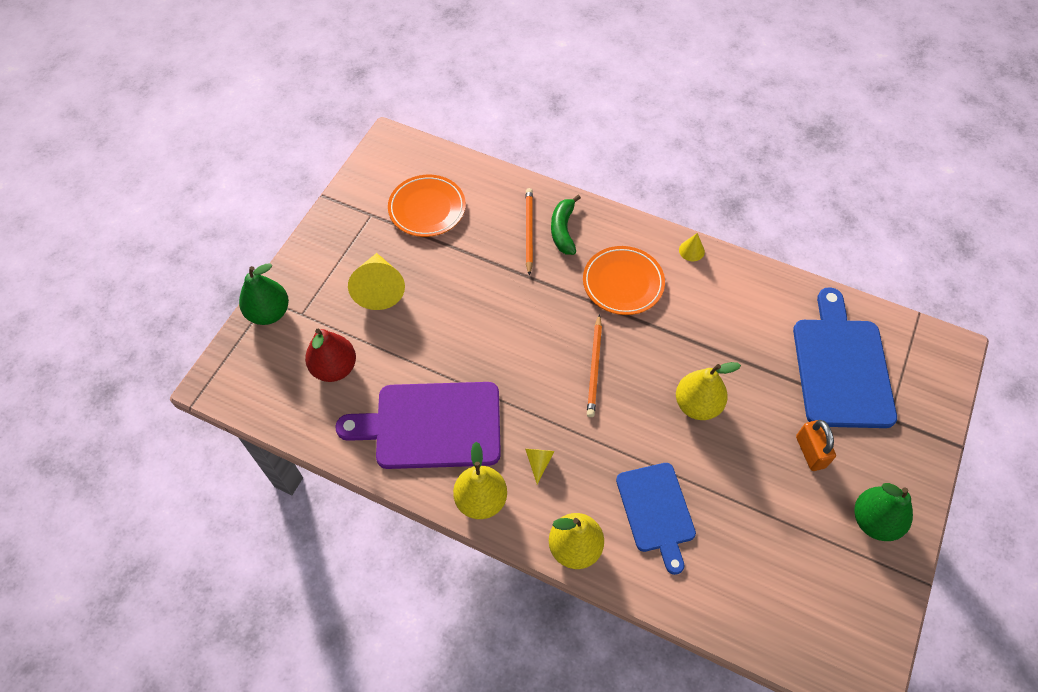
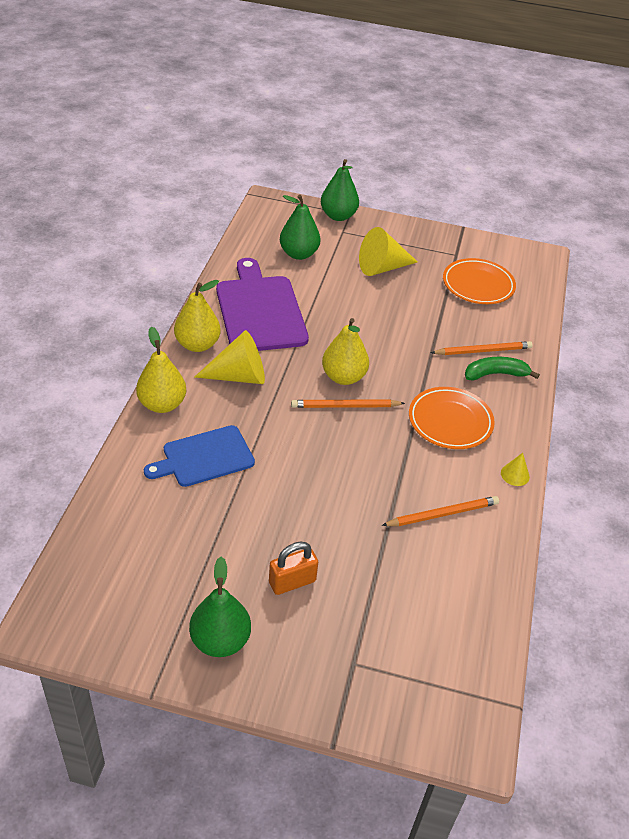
camera: 75 degrees right, 15 degrees down
red pear [305,329,356,382] -> green pear [280,195,321,260]
yellow cone [525,449,555,484] -> yellow cone [195,330,265,384], size x2.07
yellow pear [676,362,741,420] -> yellow pear moved to [322,318,369,385]
blue cutting board [793,287,897,428] -> none
none -> orange pencil [381,496,499,526]

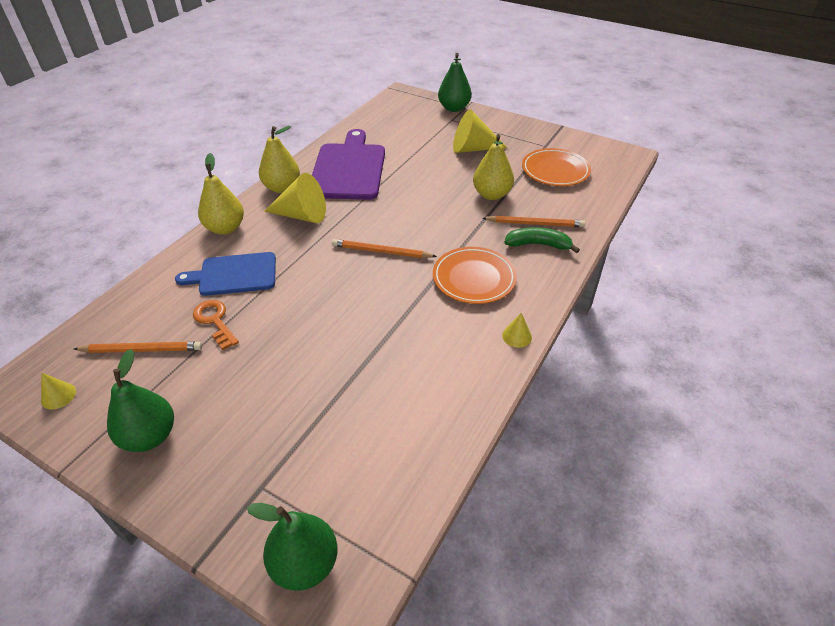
camera: 20 degrees right, 0 degrees up
orange padlock [269,542,318,595] -> none
green pear [280,195,321,260] -> green pear moved to [247,503,338,591]
yellow pear [322,318,369,385] -> yellow pear moved to [473,134,514,200]
orange pencil [381,496,499,526] -> orange pencil moved to [74,342,202,353]
none -> yellow cone [41,373,76,410]
none -> orange key [193,300,239,350]

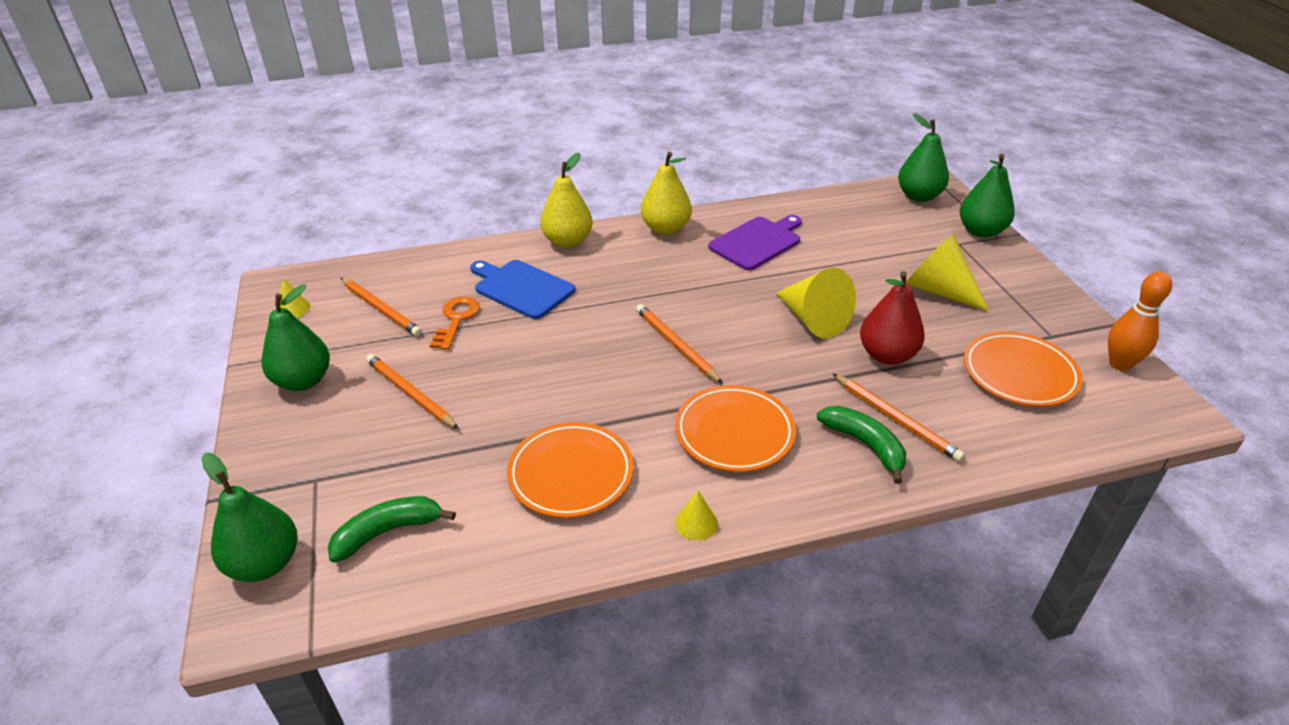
camera: 45 degrees right, 5 degrees down
yellow cone [264,173,326,223] -> yellow cone moved to [776,268,856,338]
purple cutting board [312,129,385,200] -> purple cutting board [708,215,802,270], size x0.64
yellow pear [473,134,514,200] -> red pear [860,271,925,365]
none -> green banana [328,496,456,563]
none -> orange pencil [366,354,459,429]
none -> orange plate [507,422,634,518]
none -> green pear [898,114,949,202]
none -> orange bowling pin [1108,271,1172,371]

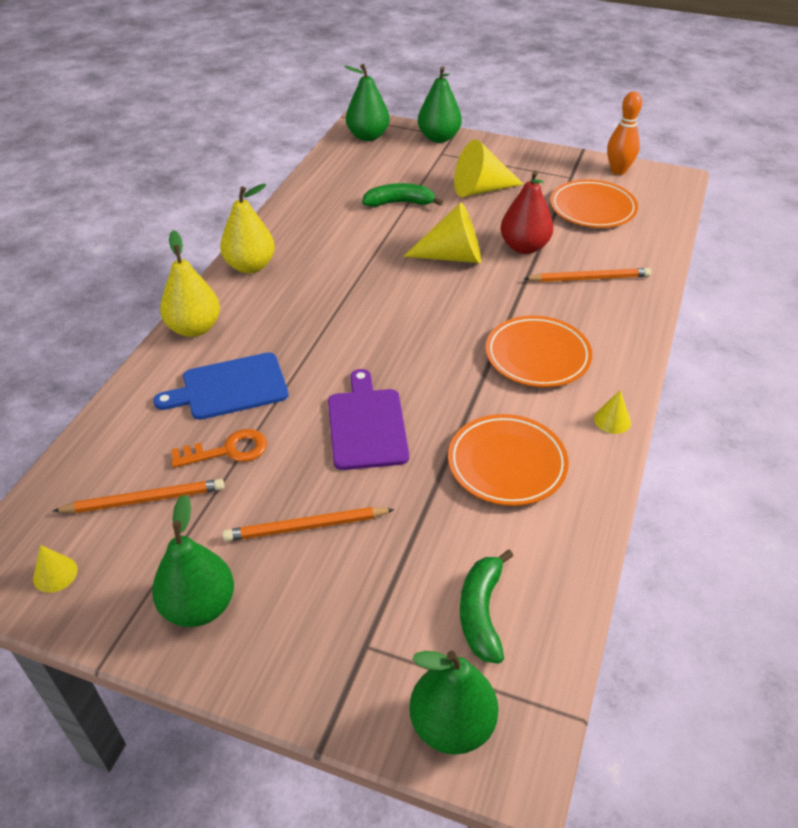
camera: 55 degrees left, 5 degrees up
orange key [430,296,480,350] -> orange key turned 120 degrees clockwise [171,429,267,468]
orange pencil [636,304,723,384] -> none
purple cutting board [708,215,802,270] -> purple cutting board moved to [328,369,409,470]
green banana [817,406,906,484] -> green banana moved to [362,183,443,207]

